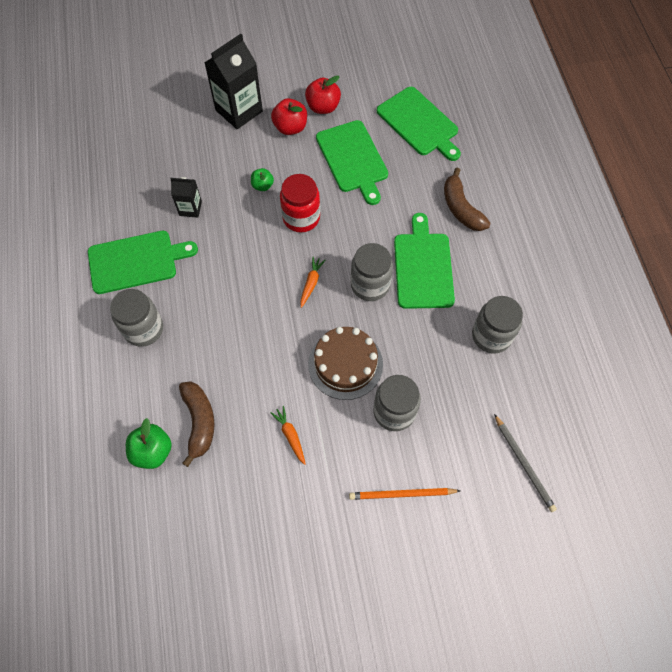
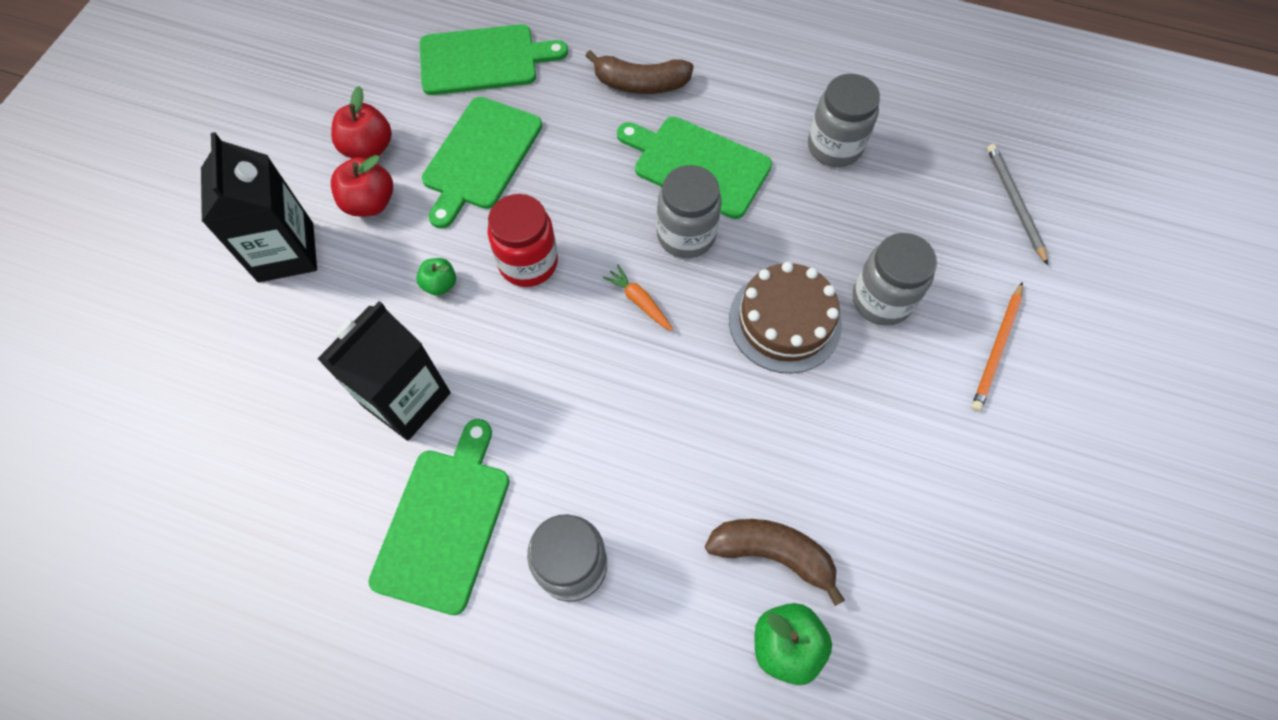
camera: 60 degrees left, 0 degrees up
black carton [170,177,202,218] -> black carton [317,301,451,441], size x1.87
orange carrot [270,406,306,465] -> none
green cutting board [316,120,388,205] -> green cutting board turned 105 degrees clockwise [422,97,542,229]
grey pencil [494,414,557,512] -> grey pencil turned 105 degrees counterclockwise [987,144,1048,265]

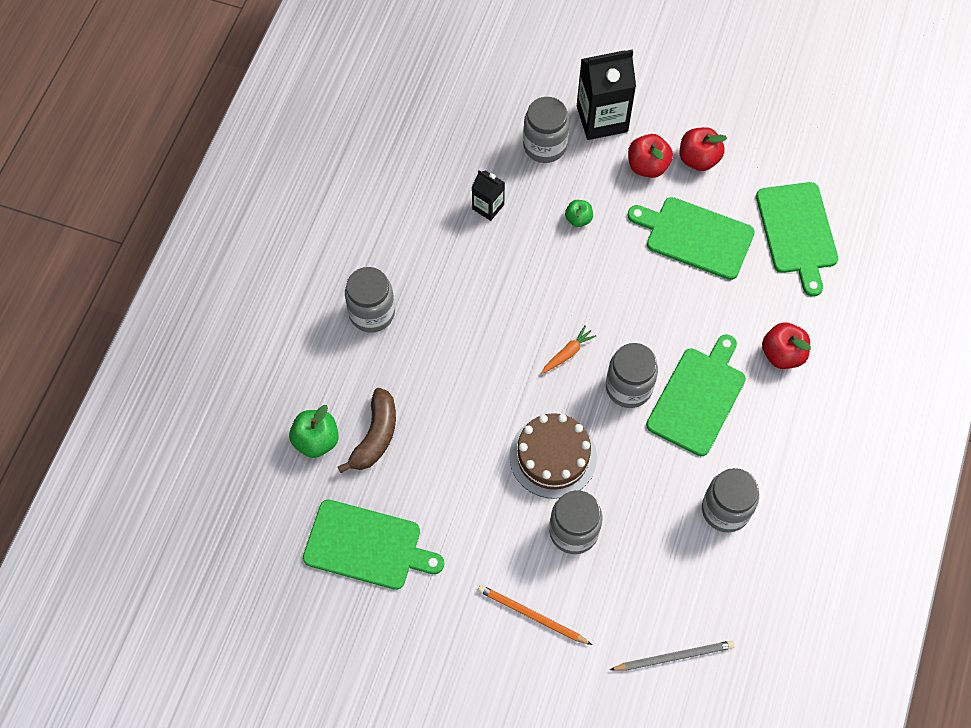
camera: 90 degrees right, 0 degrees up
black carton [317,301,451,441] -> black carton [472,170,505,221], size x0.53
green cutting board [369,419,509,615] -> green cutting board moved to [303,500,444,590]
red jar [488,194,558,287] -> none
brown banana [586,50,694,94] -> red apple [762,322,811,369]
none -> grey jar [523,97,569,163]

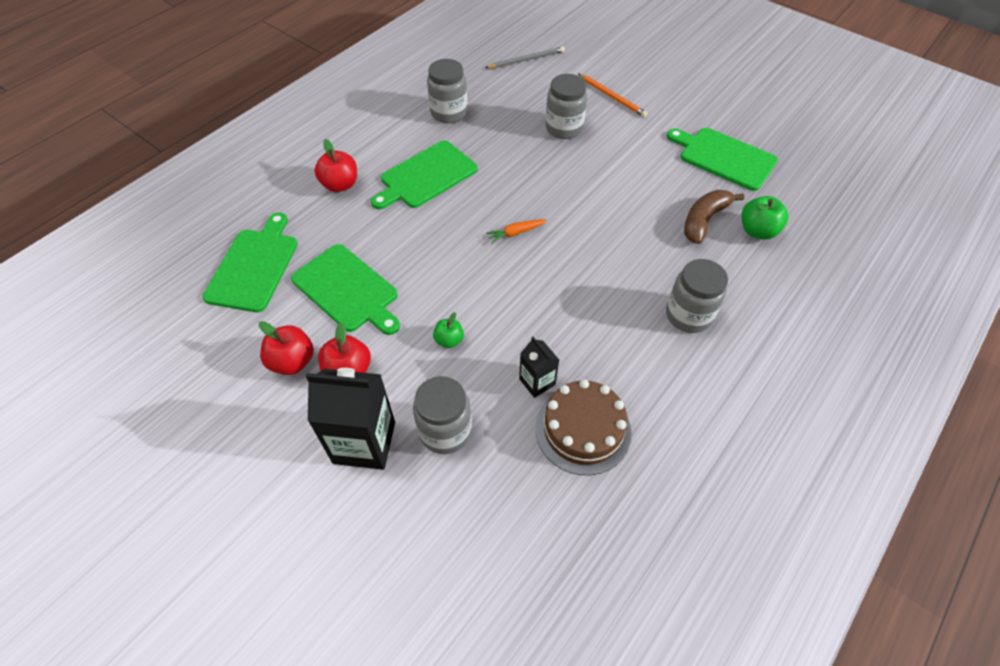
camera: 160 degrees left, 10 degrees down
brown cake [509,413,597,499] -> brown cake moved to [535,379,632,475]
grey jar [606,343,658,408] -> none
grey pencil [610,641,735,671] -> grey pencil turned 150 degrees clockwise [485,46,565,68]

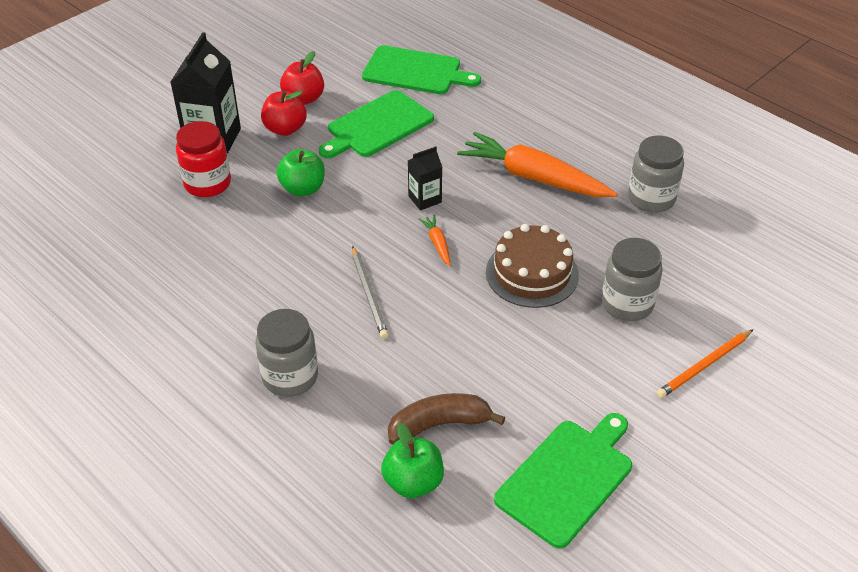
camera: 95 degrees right, 10 degrees down
red apple [315,139,357,192] -> none
green cutting board [371,140,478,209] -> orange carrot [457,132,618,197]
grey jar [413,376,472,454] -> red jar [176,121,231,197]
green apple [433,312,464,348] -> green apple [276,149,325,196], size x1.61
grey pencil [485,46,565,68] -> grey pencil moved to [352,246,389,339]
black carton [519,337,559,398] -> black carton moved to [408,146,442,210]
brown cake [535,379,632,475] -> brown cake moved to [486,224,579,308]
brown banana [684,190,744,244] -> brown banana turned 60 degrees counterclockwise [388,393,505,445]

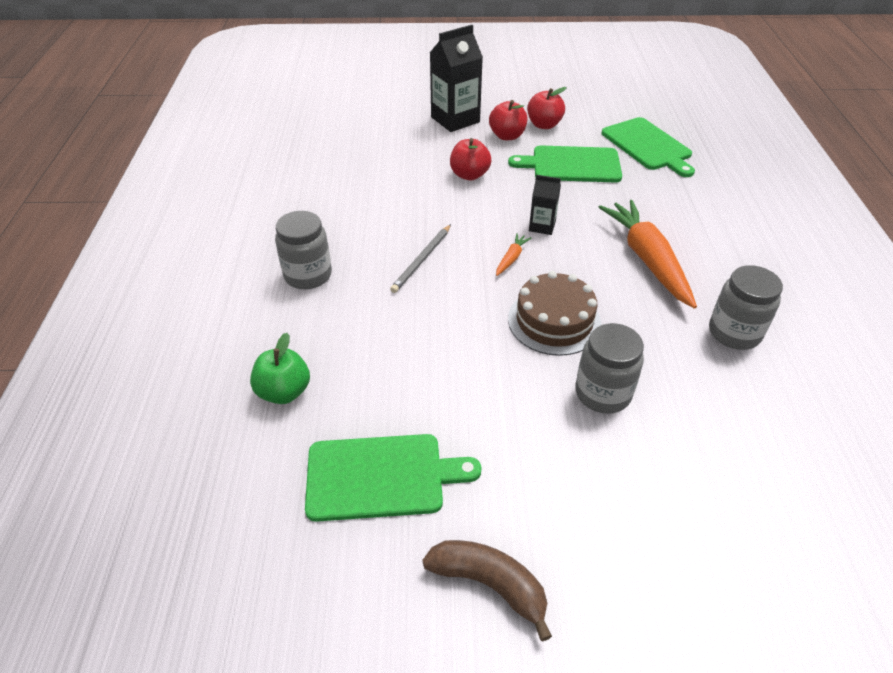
camera: 45 degrees right, 0 degrees up
red jar [176,121,231,197] -> none
green apple [276,149,325,196] -> red apple [450,138,492,180]
brown banana [388,393,505,445] -> brown banana moved to [422,540,552,641]
orange pencil [656,329,753,398] -> none

